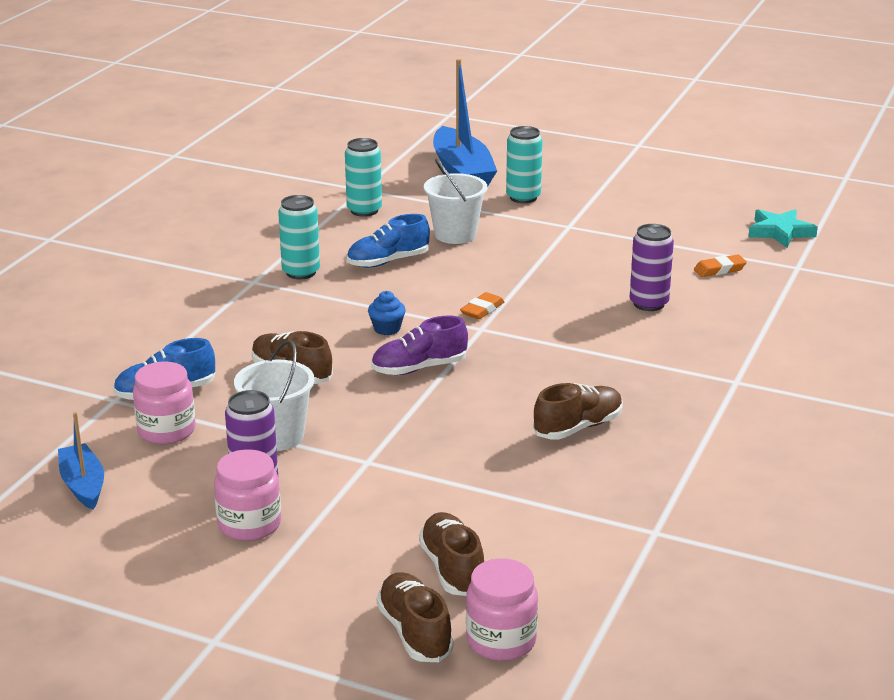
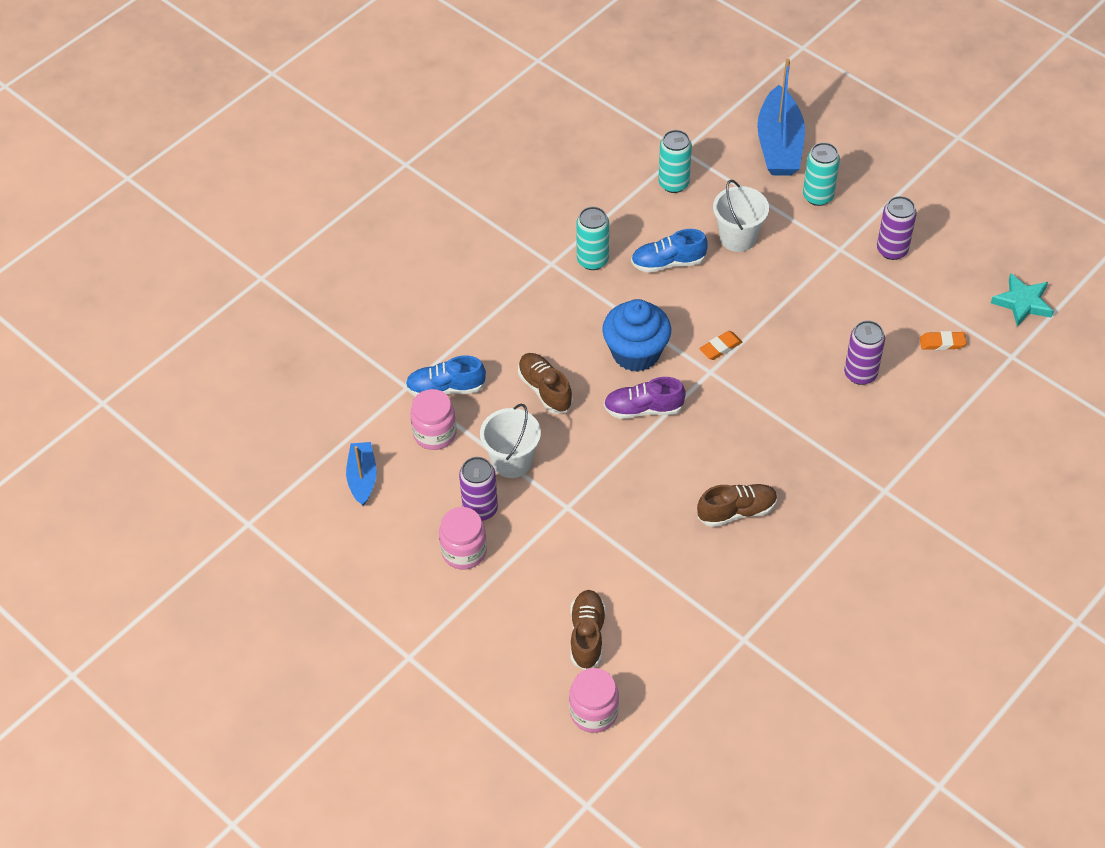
camera: 20 degrees right, 25 degrees up
blue cupcake [368,291,406,335] -> blue cupcake [602,299,671,372], size x2.21
brown shoe [377,572,454,662] -> none
none -> purple can [877,196,917,260]

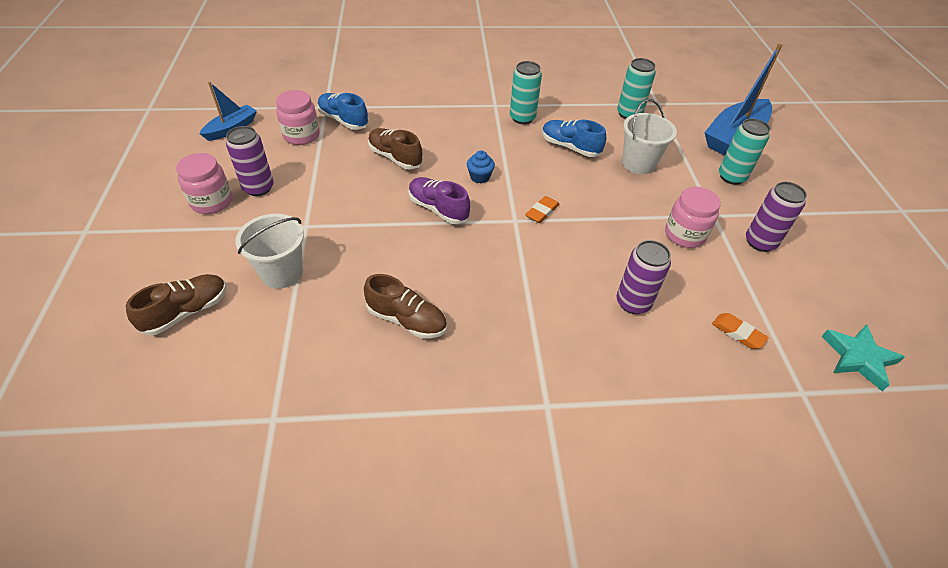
camera: 40 degrees right, 5 degrees down
white bucket [480,404,541,478] -> white bucket moved to [235,214,304,289]
brown shoe [518,353,573,414] -> brown shoe turned 60 degrees counterclockwise [368,128,423,169]
pink jar [569,668,619,733] -> pink jar moved to [665,187,721,248]
blue cupcake [602,299,671,372] -> blue cupcake [467,150,495,184], size x0.45
orange eraser [699,331,742,360] -> orange eraser turned 60 degrees counterclockwise [525,196,560,223]

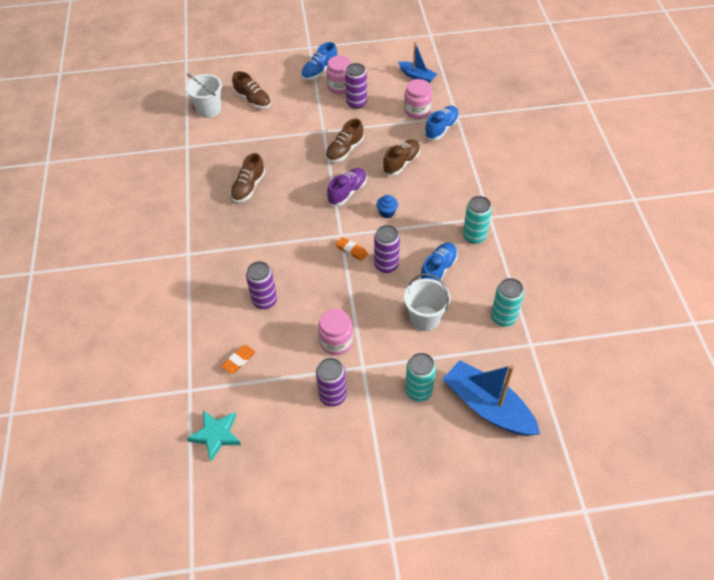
camera: 90 degrees right, 5 degrees up
white bucket [235,214,304,289] -> white bucket moved to [185,74,222,118]
none -> blue shoe [301,42,337,80]
none -> brown shoe [326,119,364,162]
none -> purple can [374,225,400,273]

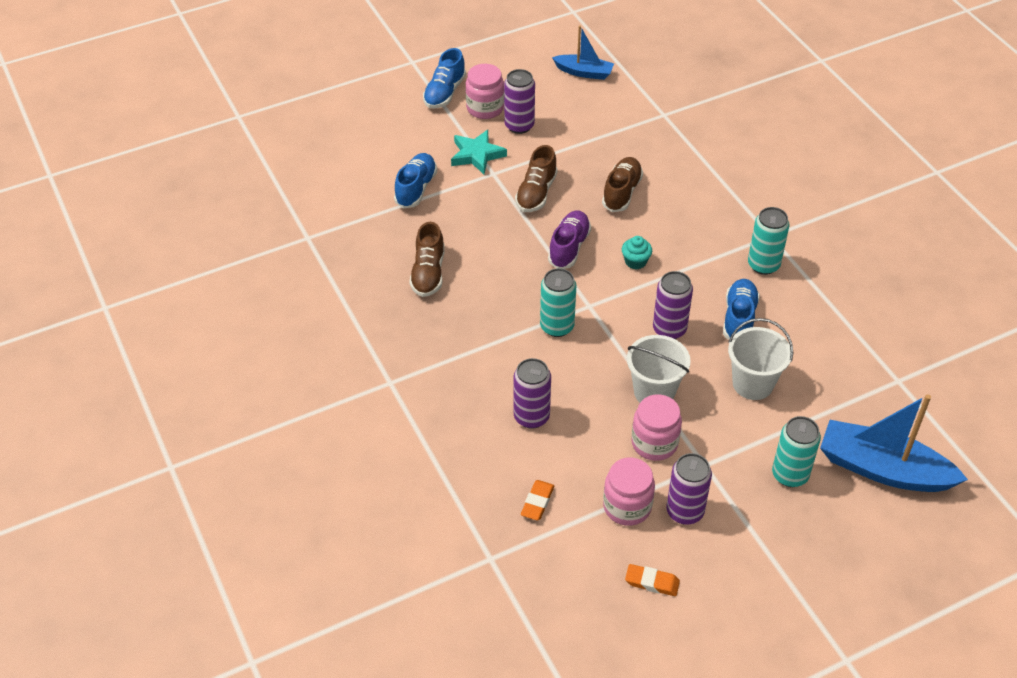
camera: 20 degrees left, 5 degrees down
white bucket [185,74,222,118] -> white bucket moved to [627,335,691,402]
turquoise star [187,410,241,461] -> turquoise star moved to [451,130,507,174]
brown shoe [232,71,271,109] -> none
orange eraser [336,237,368,261] -> orange eraser moved to [625,564,680,596]
blue cupcake [376,195,398,218] -> turquoise cupcake [622,236,652,270]
pink jar [404,79,432,119] -> pink jar moved to [603,457,655,526]
blue shoe [424,106,459,140] -> blue shoe moved to [394,153,437,208]
turquoise can [491,278,524,327] -> turquoise can moved to [540,268,576,337]

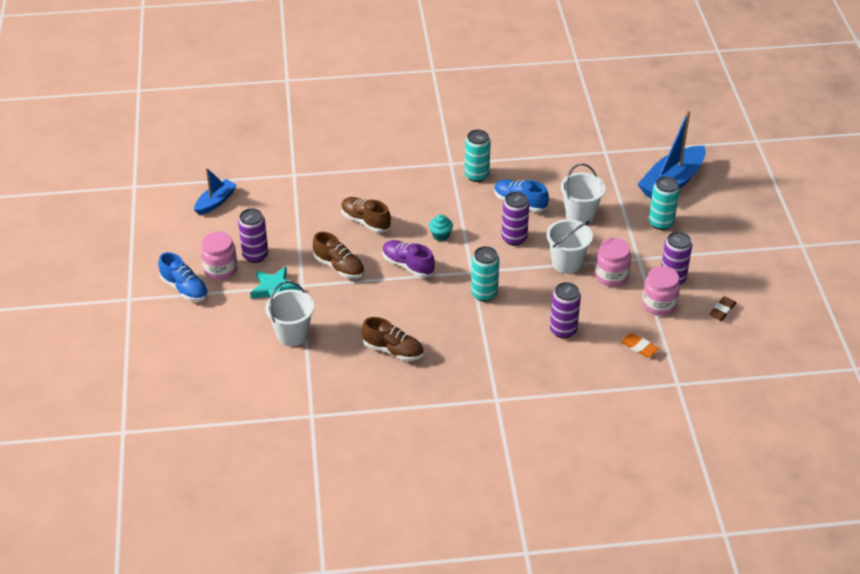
camera: 70 degrees left, 5 degrees down
blue shoe [394,153,437,208] -> white bucket [266,281,314,346]
orange eraser [625,564,680,596] -> brown eraser [709,296,736,321]

